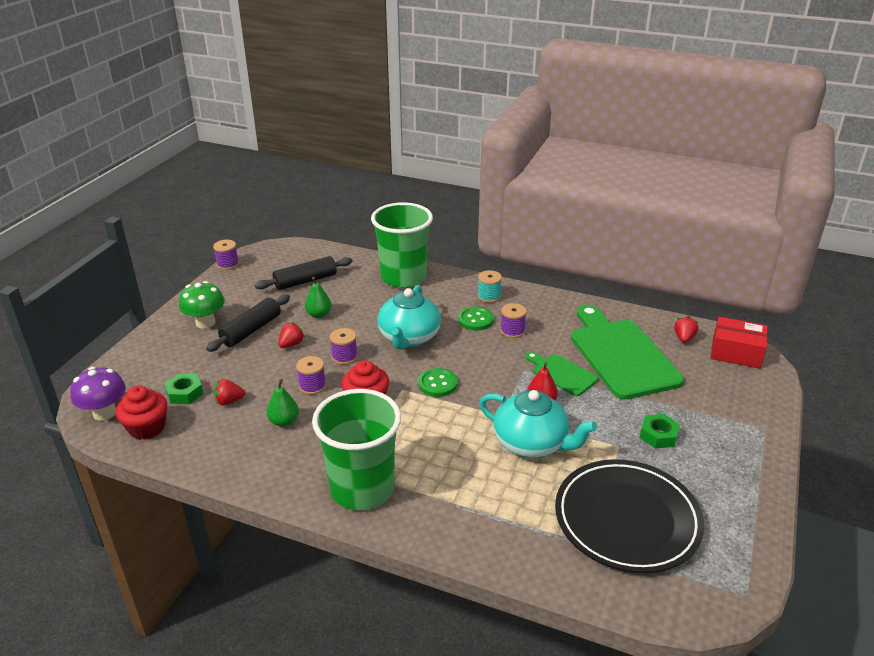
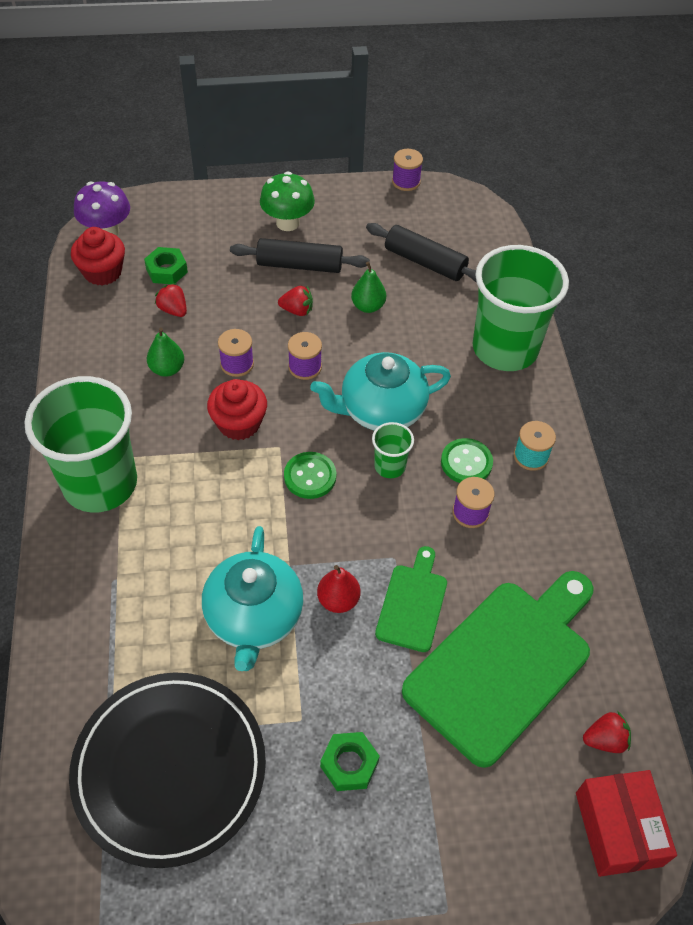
camera: 60 degrees right, 20 degrees up
none -> green cup [372,422,414,478]

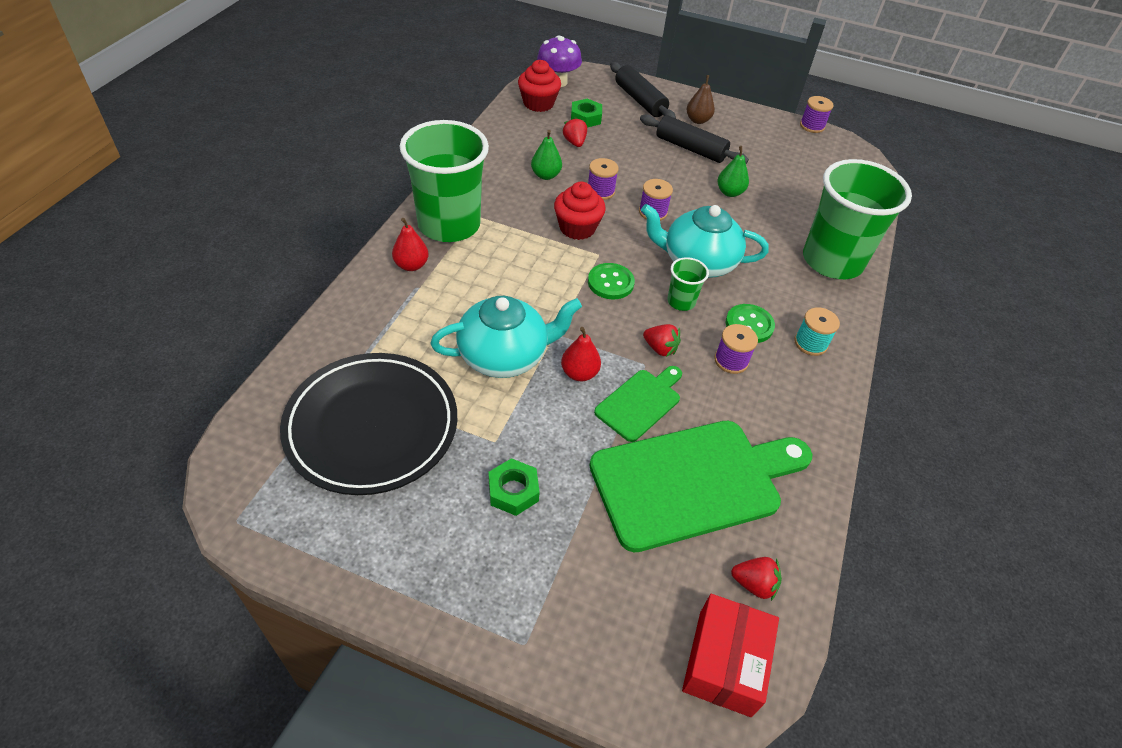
camera: 25 degrees right, 5 degrees down
turquoise teapot [202,526,303,671] -> turquoise teapot turned 135 degrees counterclockwise [431,296,582,378]
green mushroom [260,171,315,231] -> brown pear [686,75,715,124]
red strawberry [278,286,313,316] -> red strawberry moved to [643,324,681,357]
black rolling pin [366,223,477,283] -> black rolling pin moved to [610,62,676,118]
none -> red pear [392,218,429,271]

